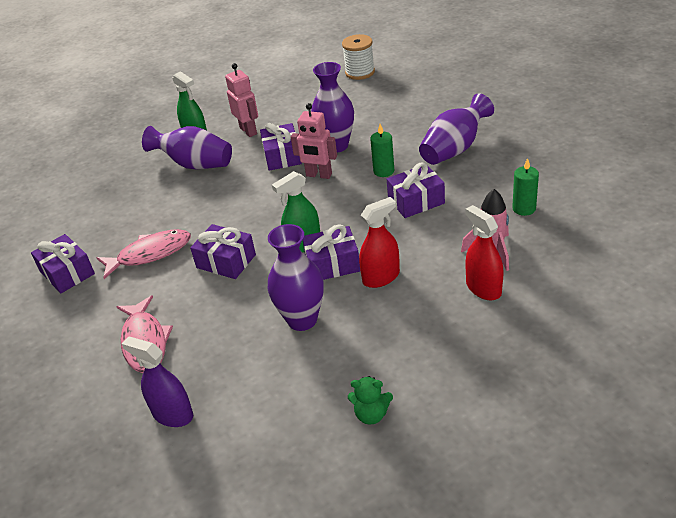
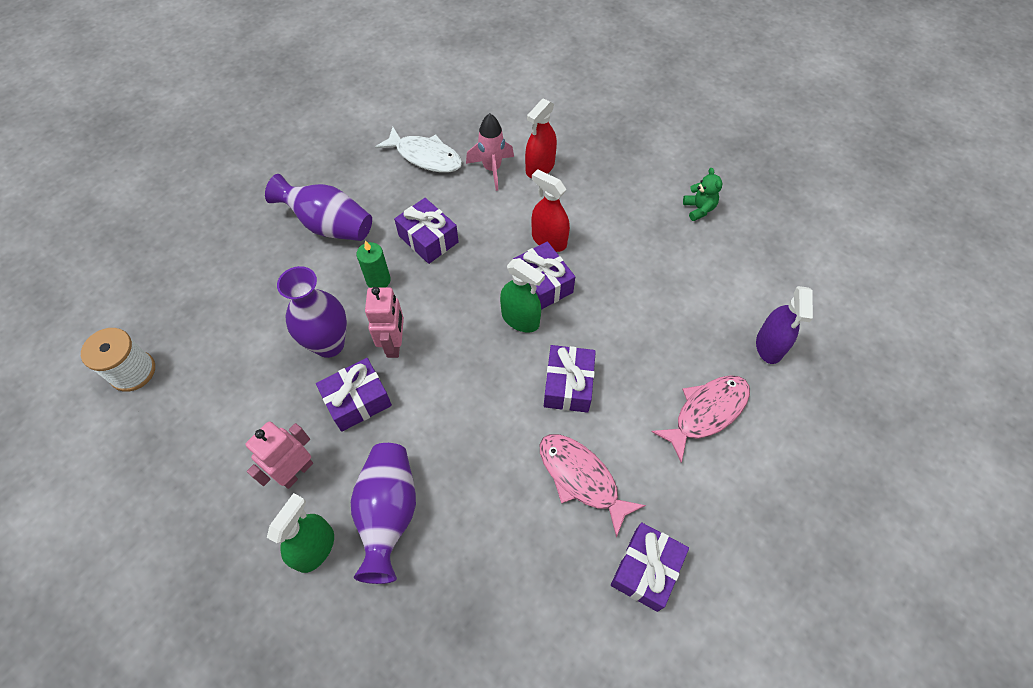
camera: 115 degrees left, 20 degrees up
purple vase [268,224,324,331] -> none
green candle [512,158,539,216] -> white fish [375,127,463,173]

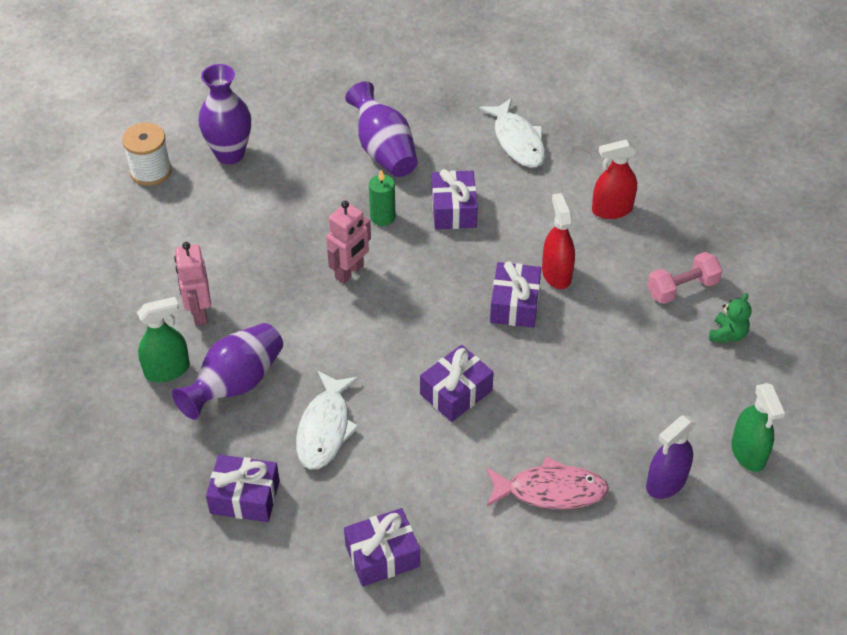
camera: 40 degrees right, 10 degrees down
pink robot [245,421,313,489] -> pink robot turned 90 degrees counterclockwise [174,242,211,325]
purple vase [277,266,347,358] -> purple vase moved to [199,64,251,164]
purple gift [316,358,392,432] -> purple gift moved to [206,454,280,522]
pink rocket [466,113,514,191] -> none
green spray bottle [500,258,545,332] -> green spray bottle moved to [731,383,785,472]
pink fish [540,434,646,538] -> none
none -> white fish [296,371,359,470]
none -> pink dumbbell [647,252,722,304]

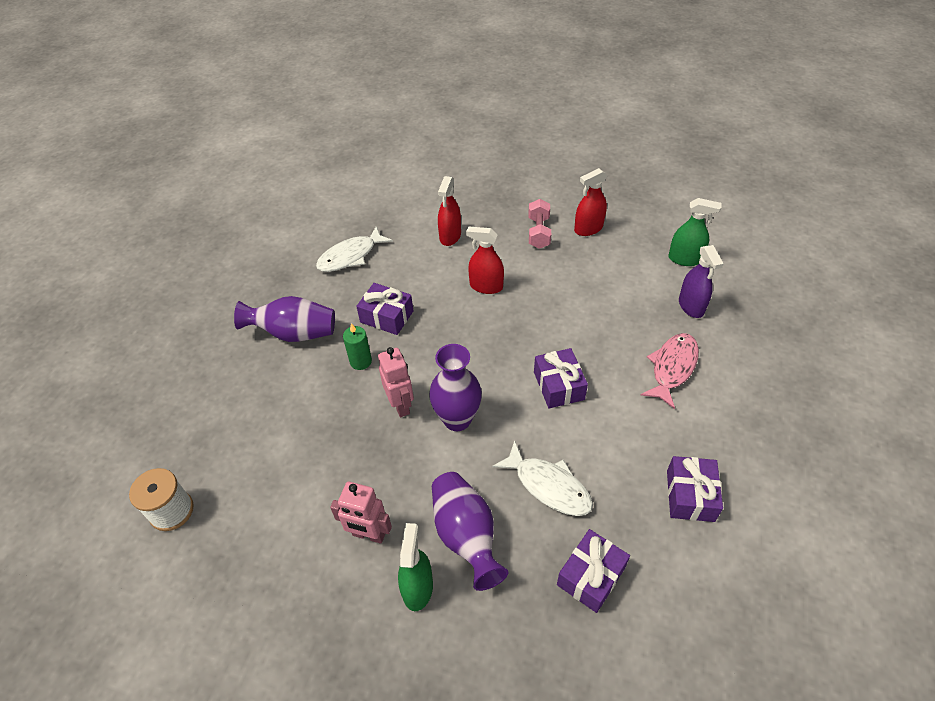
camera: 60 degrees left, 0 degrees up
purple vase [199,64,251,164] -> purple vase moved to [429,344,482,431]
white fish [479,98,545,167] -> white fish turned 135 degrees clockwise [316,226,393,272]
purple gift [490,261,541,328] -> none
green teddy bear [709,293,752,343] -> red spray bottle [574,168,607,236]

